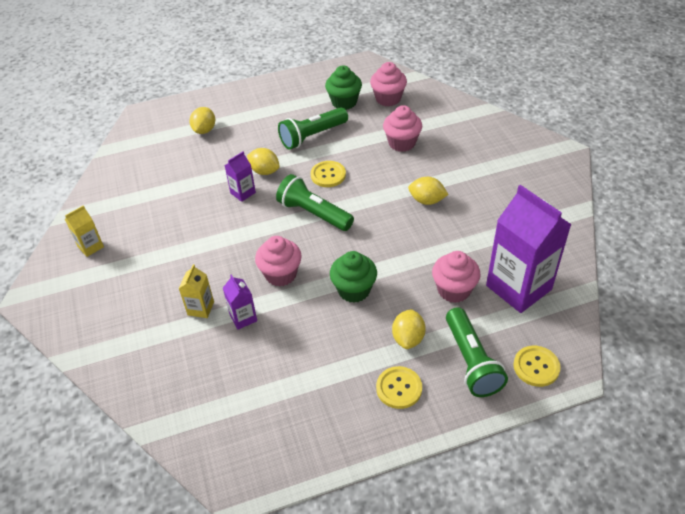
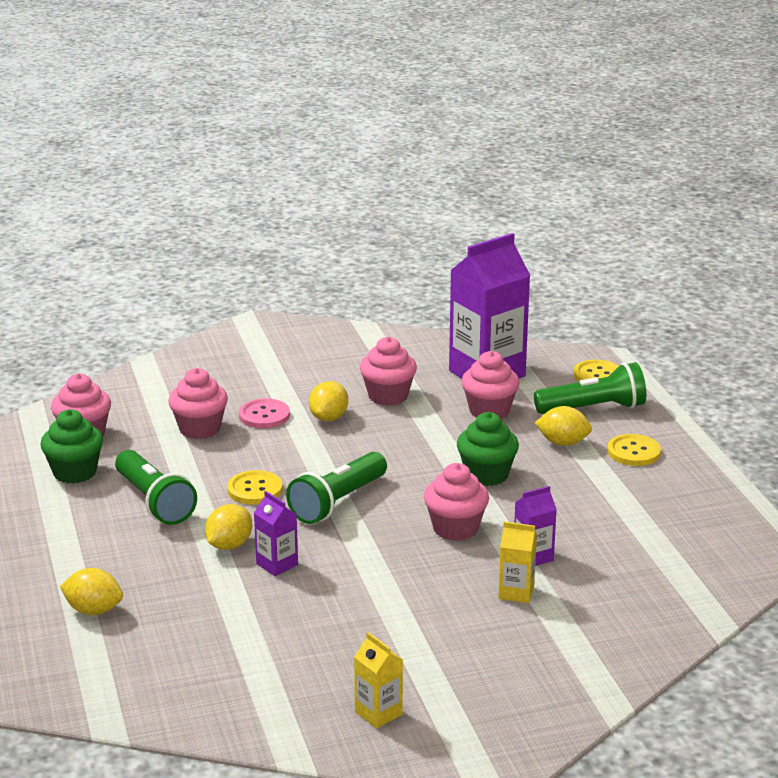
camera: 90 degrees left, 20 degrees down
none -> pink button [239,398,290,428]
none -> pink cupcake [360,337,417,406]

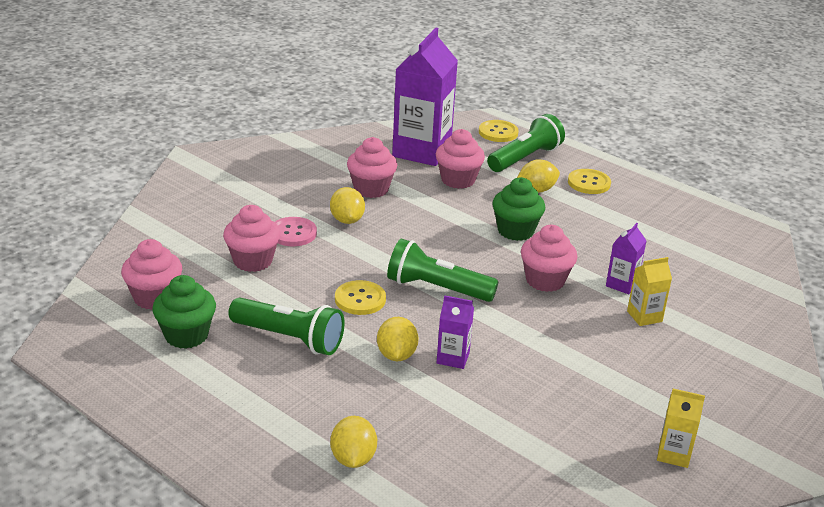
camera: 35 degrees left, 5 degrees up
yellow lemon [60,568,123,615] -> yellow lemon turned 75 degrees counterclockwise [330,416,377,468]
green flashlight [286,452,387,524] -> green flashlight turned 105 degrees clockwise [387,239,498,302]

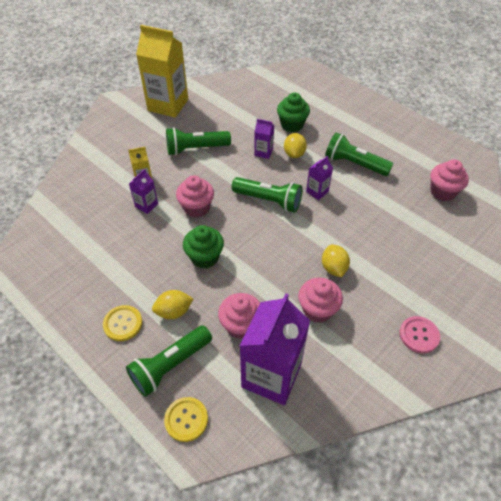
camera: 175 degrees left, 20 degrees up
green cupcake [152,275,216,349] -> green cupcake moved to [277,93,310,132]
pink cupcake [223,205,280,272] -> none
pink button [275,217,317,246] -> pink button moved to [400,316,440,353]
yellow lemon [330,416,377,468] -> none
yellow button [335,280,386,315] -> purple carton [306,156,333,200]
yellow carton [657,389,705,468] -> yellow carton [136,25,188,118], size x2.21
none -> green flashlight [166,127,231,156]

